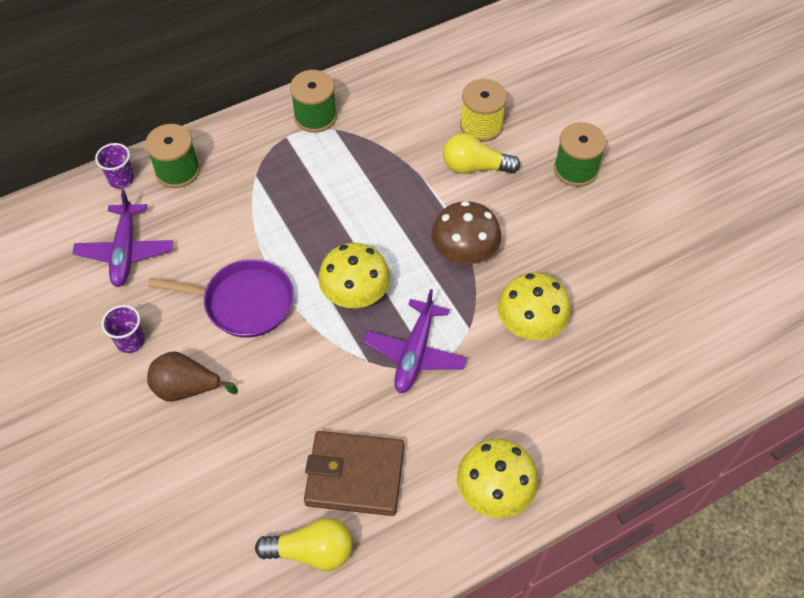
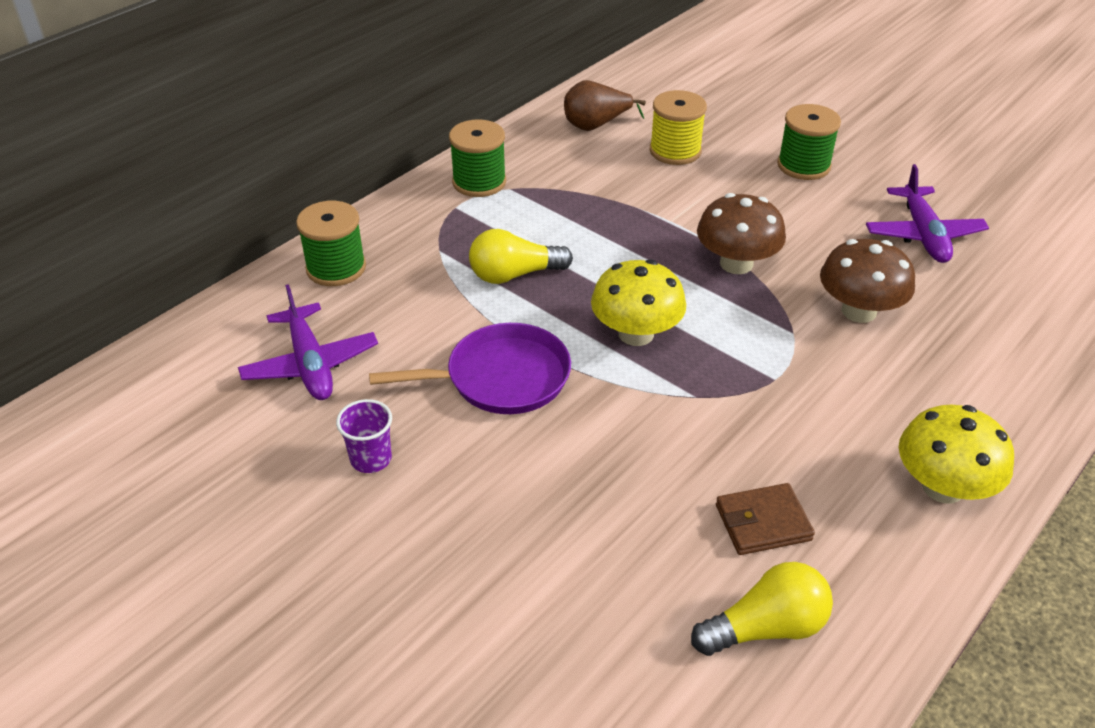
camera: 20 degrees left, 15 degrees down
purple cup [95,143,134,189] -> none
brown pear [147,351,238,402] -> brown pear moved to [564,80,646,131]
brown wallet [304,431,404,516] -> brown wallet [716,483,815,555], size x0.62
purple plane [363,289,467,393] -> purple plane moved to [866,164,989,263]
yellow light bulb [443,133,521,174] -> yellow light bulb moved to [469,229,573,284]
yellow mushroom [497,273,571,340] -> brown mushroom [820,239,915,323]

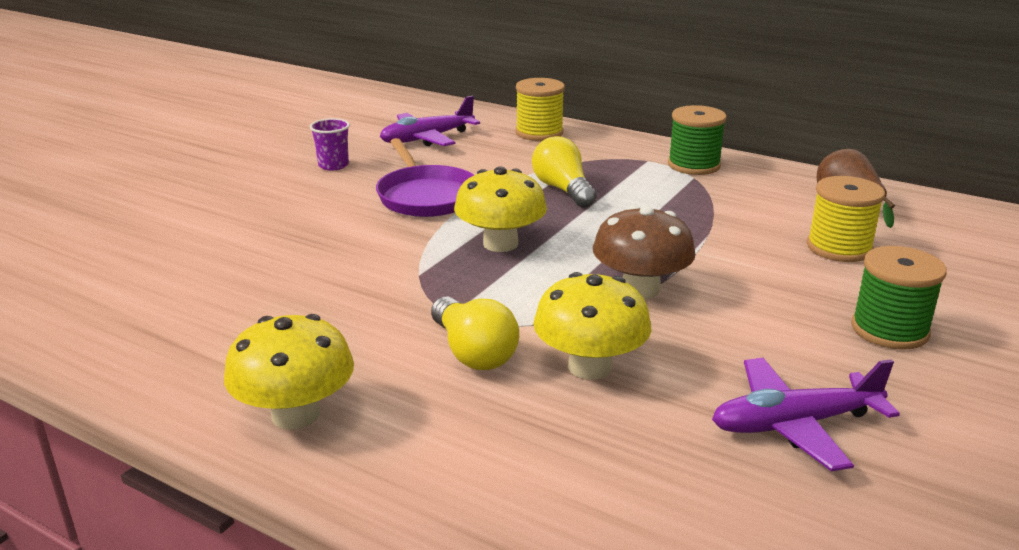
camera: 80 degrees right, 15 degrees down
green spool [296,201,366,286] -> yellow spool [516,78,565,141]
yellow light bulb [691,562,833,656] -> yellow light bulb moved to [431,297,519,370]
brown wallet [716,483,815,555] -> none
brown mushroom [820,239,915,323] -> yellow mushroom [533,272,651,380]

